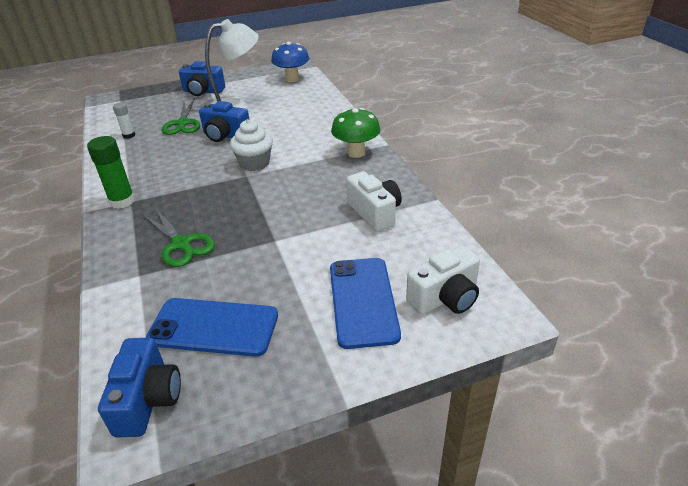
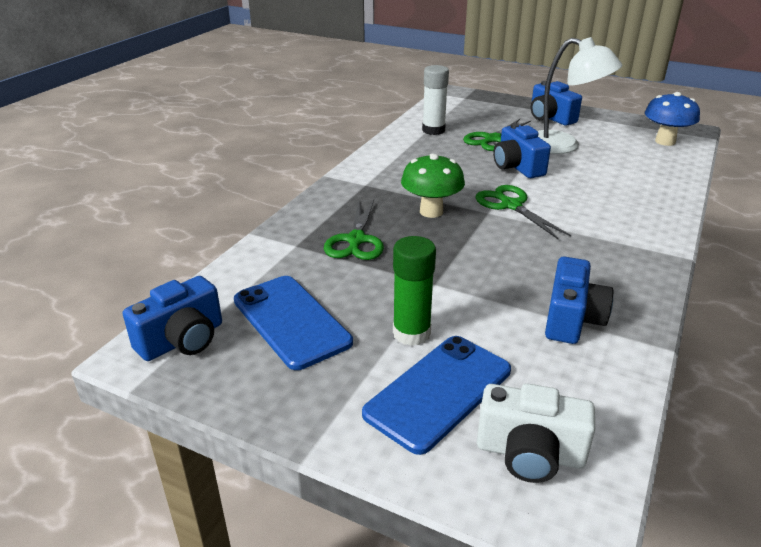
camera: 45 degrees right, 5 degrees down
green glue stick [87,136,135,209] -> green glue stick moved to [393,236,436,346]
white glue stick [113,103,135,139] -> white glue stick [422,65,449,135], size x1.69
white cupcake [230,119,273,171] -> green scissors [475,185,571,239]
green mushroom [331,108,381,158] -> green mushroom moved to [401,153,465,218]
white camera [346,171,402,232] -> blue camera [545,256,613,344]

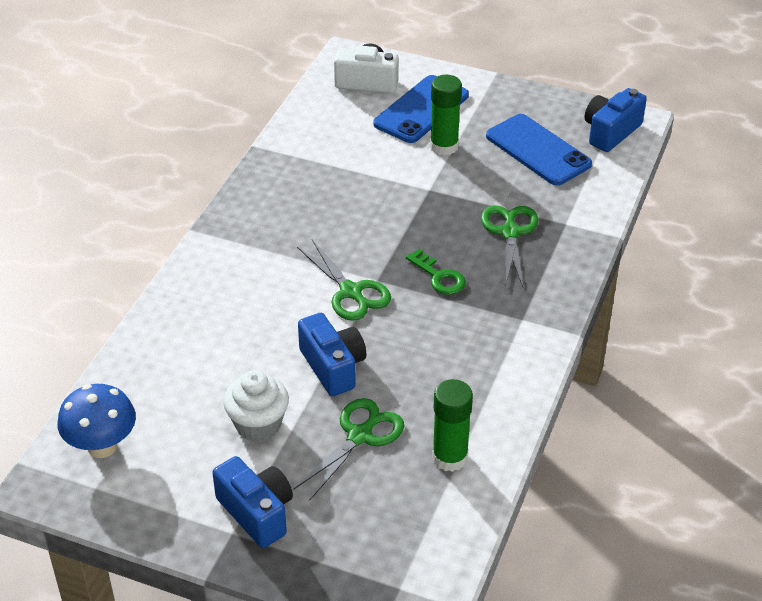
camera: 175 degrees right, 10 degrees up
green mushroom [401,153,465,218] -> green key [406,249,466,295]
white glue stick [422,65,449,135] -> green glue stick [432,379,473,472]
white lamp [538,37,622,154] -> white cupcake [223,370,289,442]
blue camera [545,256,613,344] -> none

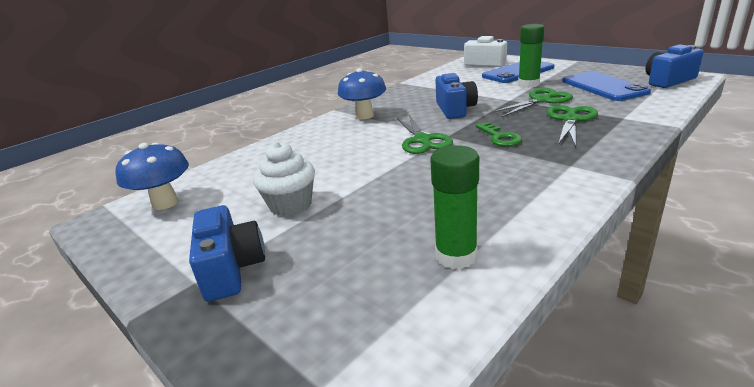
camera: 25 degrees right, 15 degrees down
green scissors [293,398,404,500] -> green scissors moved to [492,88,573,117]
blue camera [298,313,366,396] -> blue camera moved to [435,73,478,119]
none -> blue mushroom [338,68,386,119]

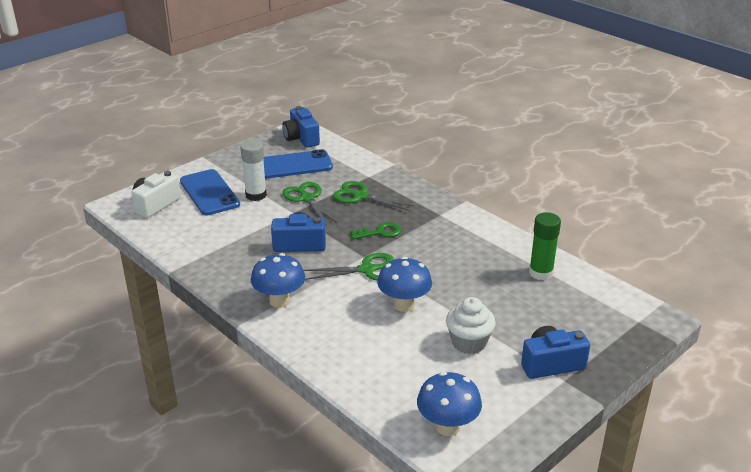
camera: 90 degrees left, 5 degrees up
green glue stick [518,24,545,88] -> white glue stick [240,140,267,201]
none -> blue mushroom [377,257,432,312]

